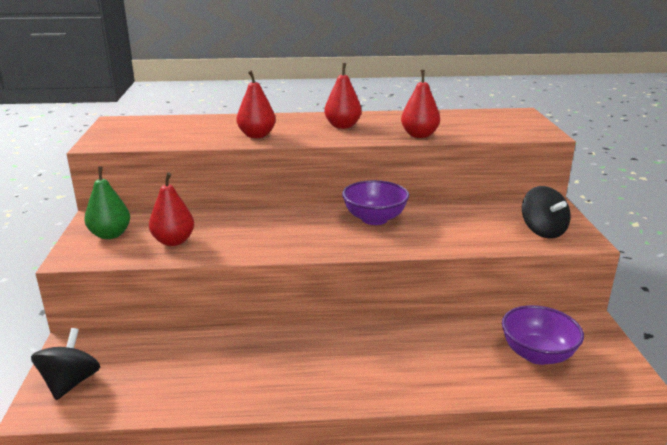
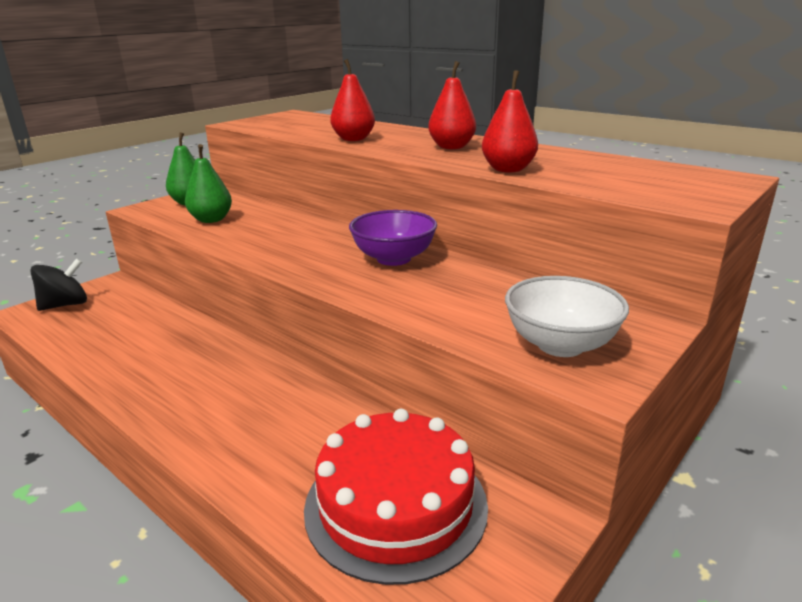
camera: 45 degrees right, 0 degrees up
red pear [149,173,194,246] -> green pear [185,144,232,223]
purple bowl [502,305,584,365] -> red cake [304,409,488,585]
black spinning top [522,186,571,239] -> white bowl [505,276,629,357]

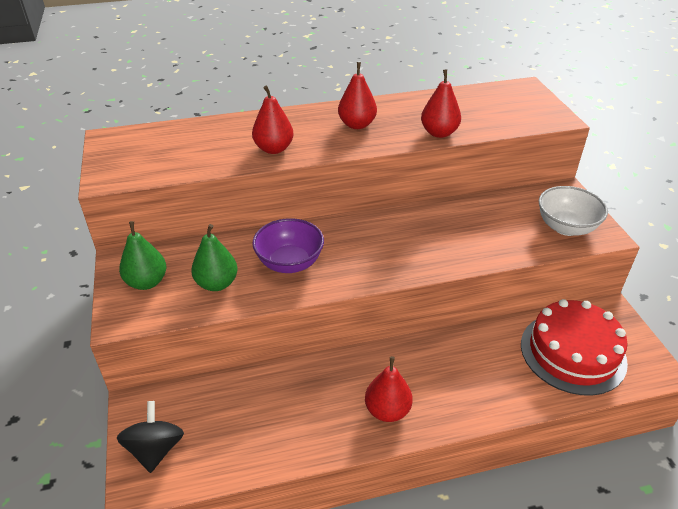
camera: 55 degrees left, 15 degrees up
purple bowl [349,210,437,266] -> purple bowl moved to [252,218,324,273]
none -> red pear [365,356,413,422]

